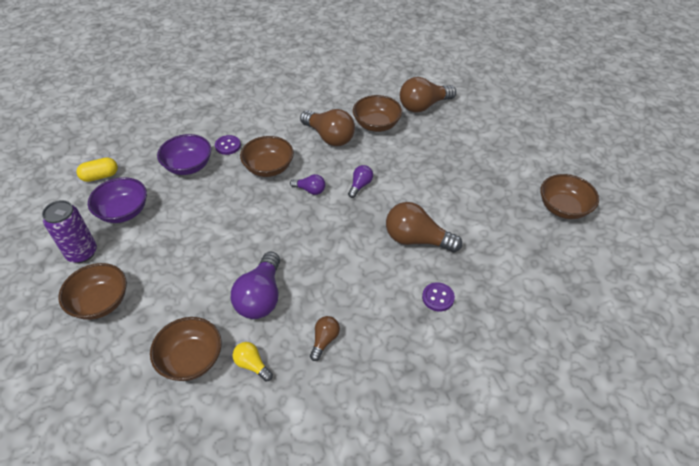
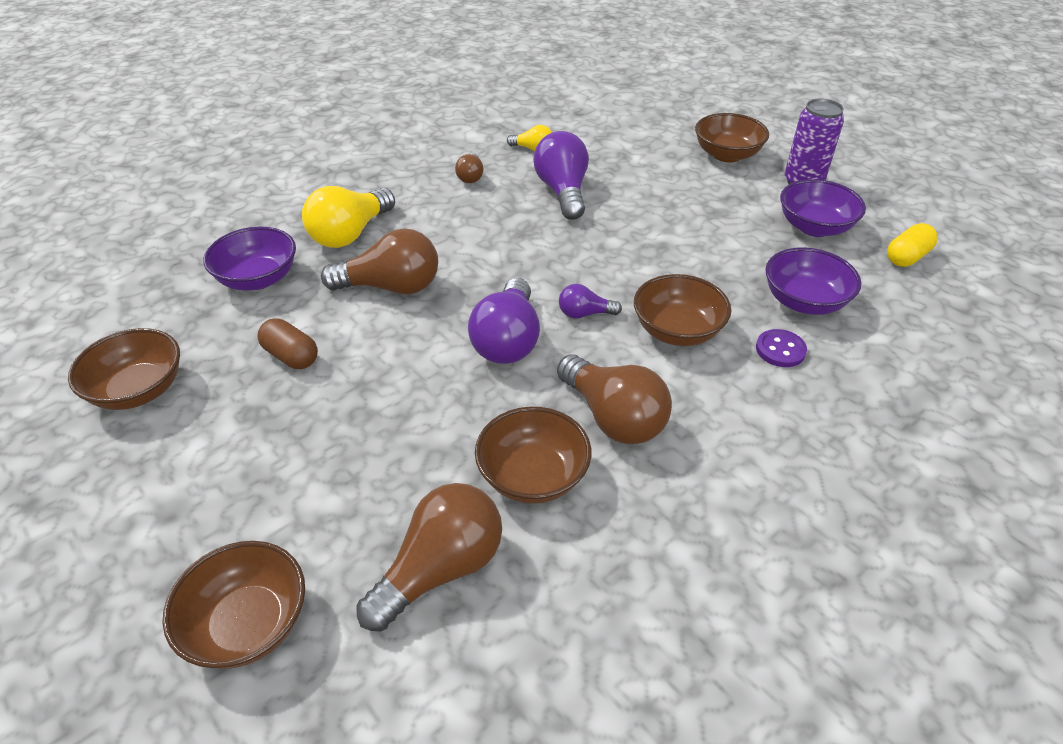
camera: 160 degrees right, 5 degrees down
brown bowl [150,317,222,381] -> brown bowl moved to [163,541,305,669]
brown light bulb [300,109,355,146] -> brown light bulb turned 150 degrees counterclockwise [557,354,672,444]
purple light bulb [348,165,373,198] -> purple light bulb [468,278,540,364], size x1.93
purple button [422,282,455,311] -> yellow light bulb [302,186,395,248]
none -> purple bowl [203,226,296,291]
none -> brown capsule [257,318,318,369]

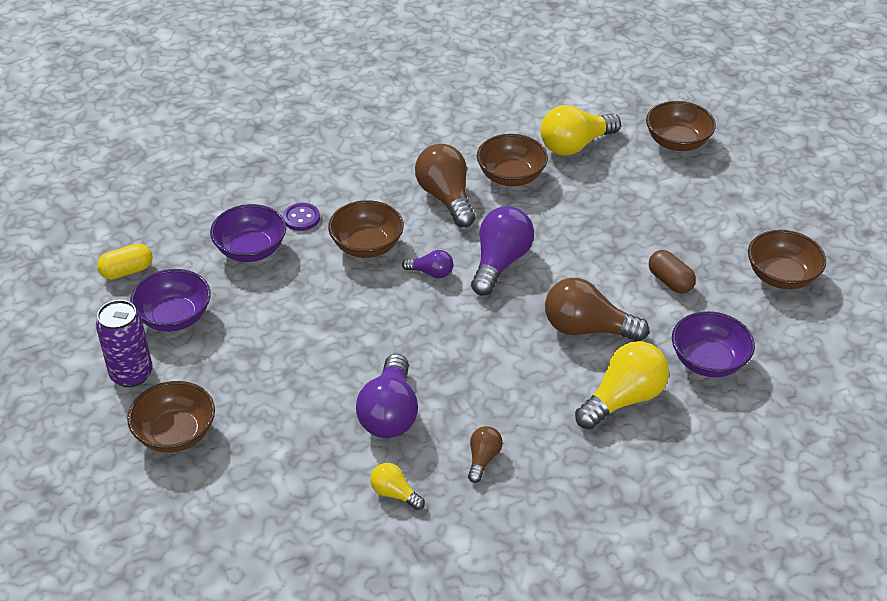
camera: 165 degrees left, 0 degrees up
brown light bulb [356,483,502,631] -> yellow light bulb [541,105,621,156]

